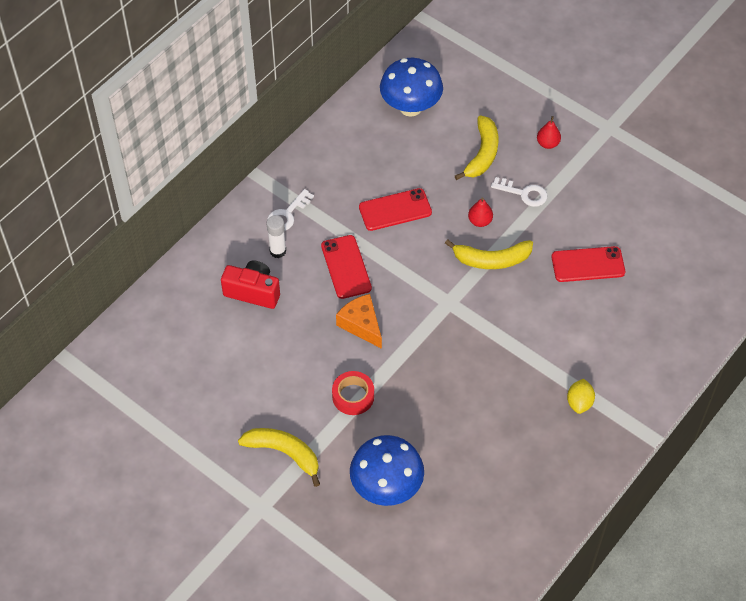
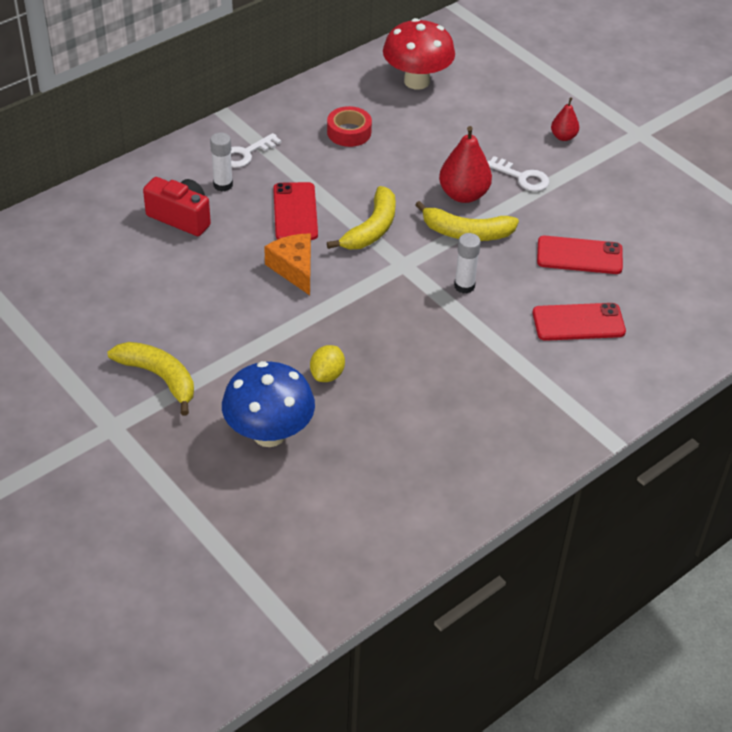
camera: 10 degrees right, 10 degrees down
red tape [332,371,374,415] -> red tape moved to [327,106,372,147]
red phone [359,188,432,231] -> red phone moved to [533,303,626,341]
blue mushroom [380,58,443,117] -> red mushroom [383,18,455,90]
yellow banana [455,115,499,180] -> yellow banana moved to [327,186,396,250]
red pear [468,198,493,227] -> red pear [439,126,492,203], size x1.78
yellow lemon [567,379,595,414] -> yellow lemon moved to [310,345,345,382]
none -> white glue stick [454,233,481,294]

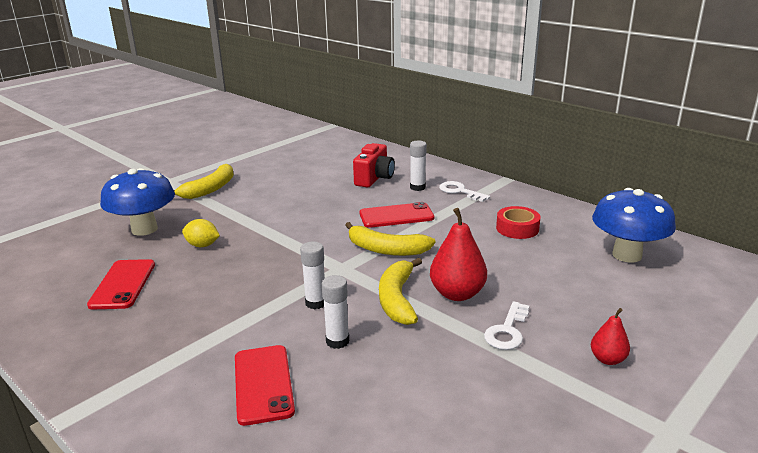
camera: 85 degrees right, 20 degrees down
orange cheese [264,233,311,295] -> none
red mushroom [383,18,455,90] -> blue mushroom [592,188,676,263]
red phone [537,236,623,274] -> red phone moved to [87,259,155,309]
none -> white glue stick [322,275,349,349]

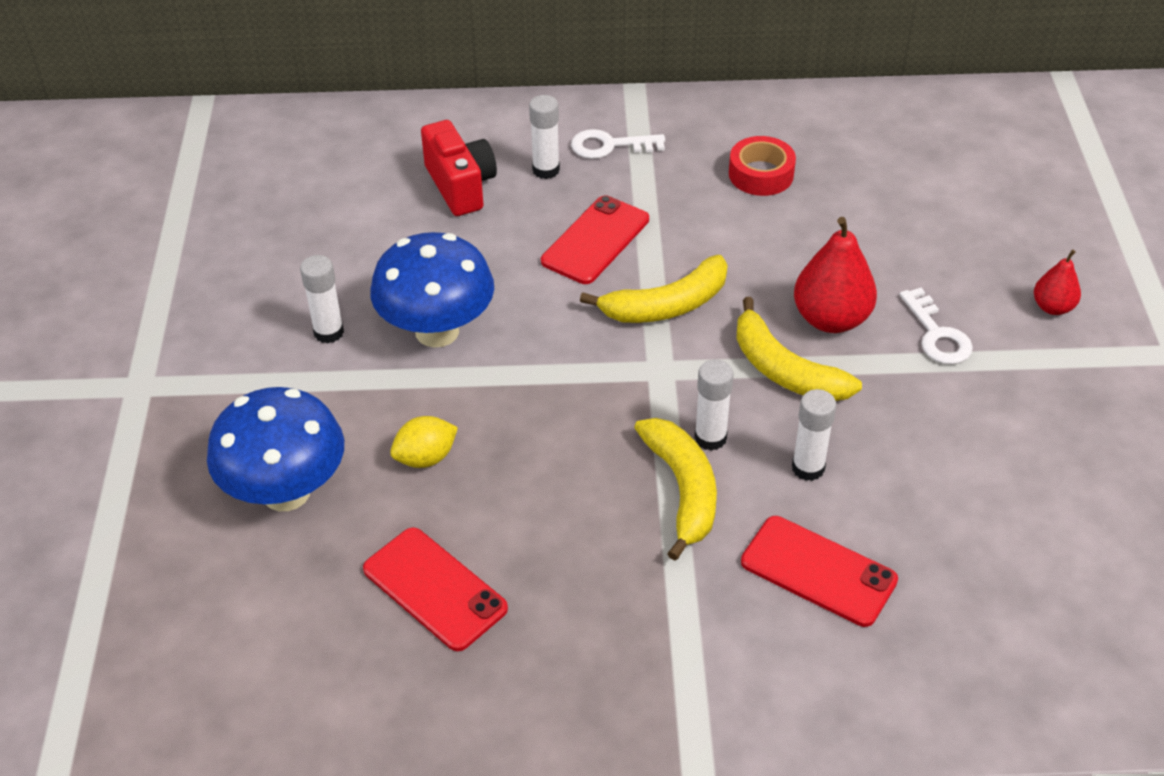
camera: 45 degrees left, 20 degrees up
yellow banana [174,164,234,199] -> yellow banana moved to [634,418,717,561]
blue mushroom [592,188,676,263] -> blue mushroom moved to [370,232,494,348]
none -> white glue stick [300,255,344,343]

